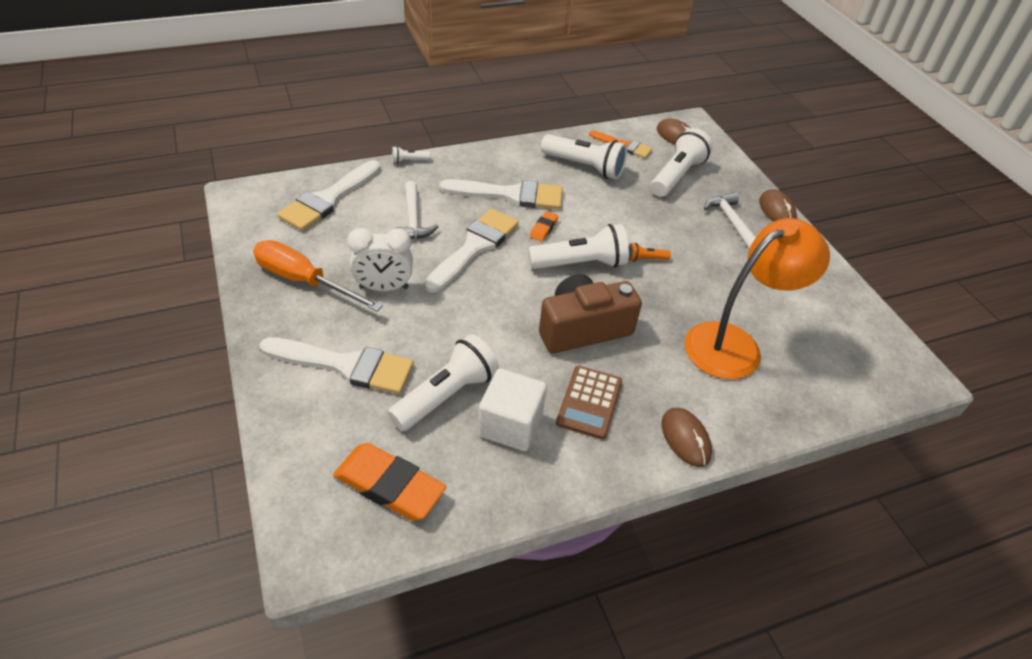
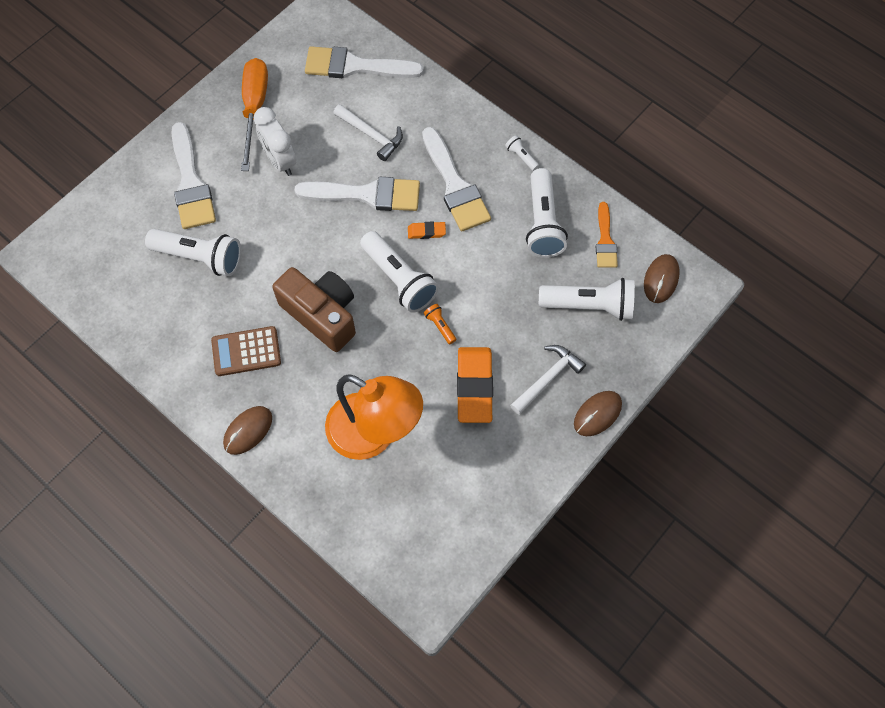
camera: 65 degrees right, 20 degrees up
orange eraser [333,443,446,521] -> orange eraser moved to [457,347,493,423]
white flashlight [392,146,430,163] -> white flashlight moved to [505,135,539,171]
white hammer [396,181,439,239] -> white hammer turned 105 degrees counterclockwise [333,104,403,161]
white cube [478,369,547,451] -> none

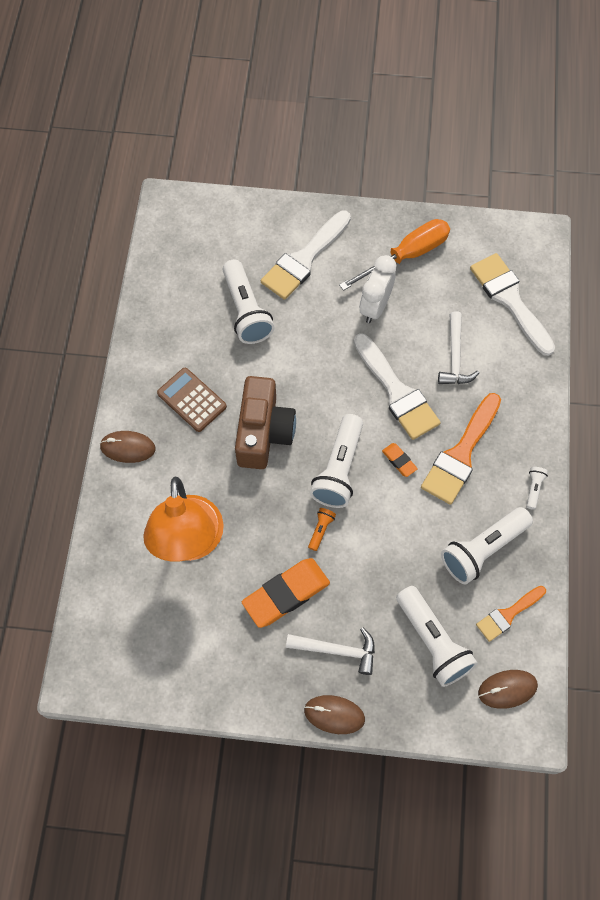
camera: 55 degrees right, 0 degrees up
white brush [422,127,491,231] -> orange brush [421,393,501,505]

